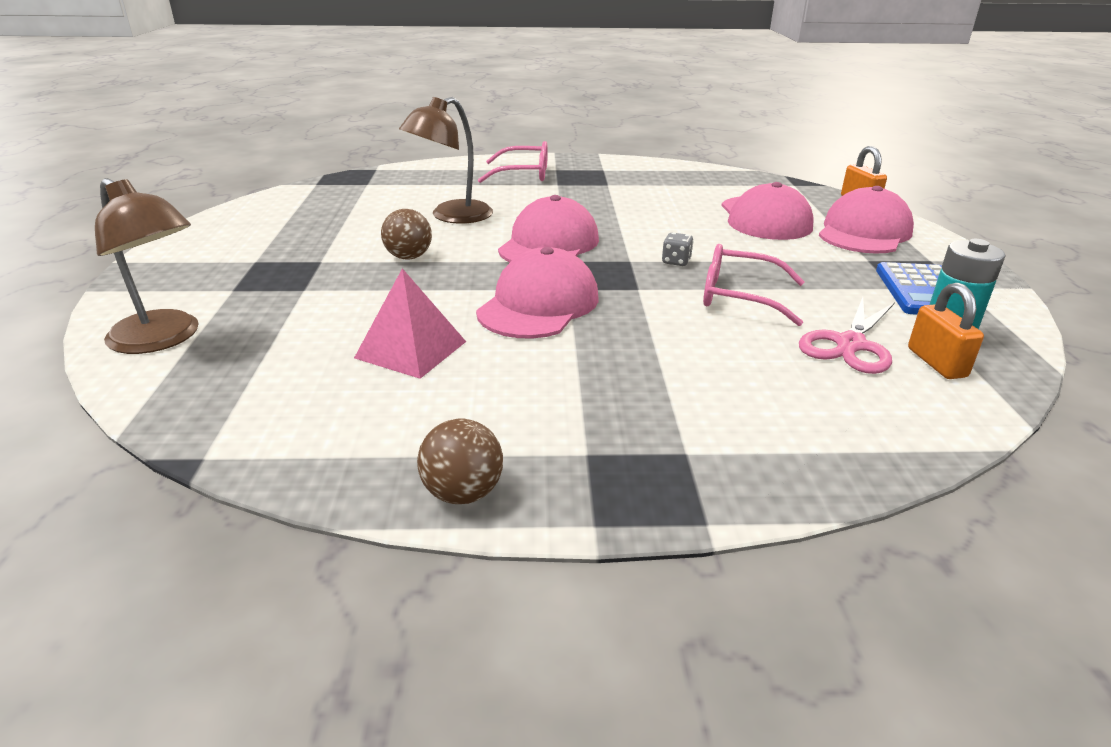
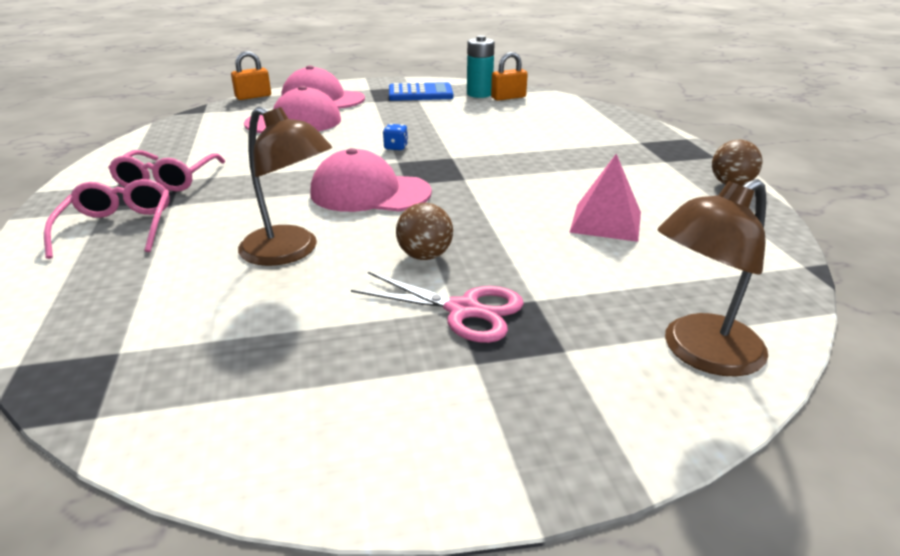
camera: 100 degrees left, 0 degrees up
brown lamp [95,178,199,354] -> brown lamp turned 150 degrees counterclockwise [658,179,768,377]
pink cap [476,247,598,339] -> none
grey dice [662,232,694,266] -> blue dice [383,124,408,150]
pink glasses [703,244,804,326] -> pink glasses moved to [108,150,225,191]
pink scissors [799,297,895,374] -> pink scissors moved to [351,272,524,343]

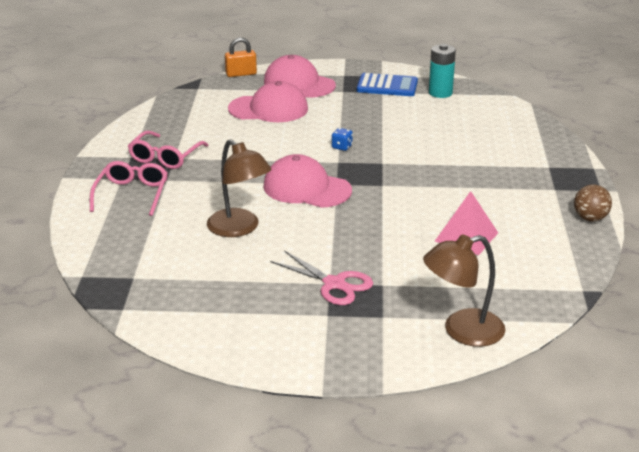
camera: 15 degrees right, 0 degrees up
brown ball [396,203,453,260] -> none
orange padlock [491,52,528,101] -> none

